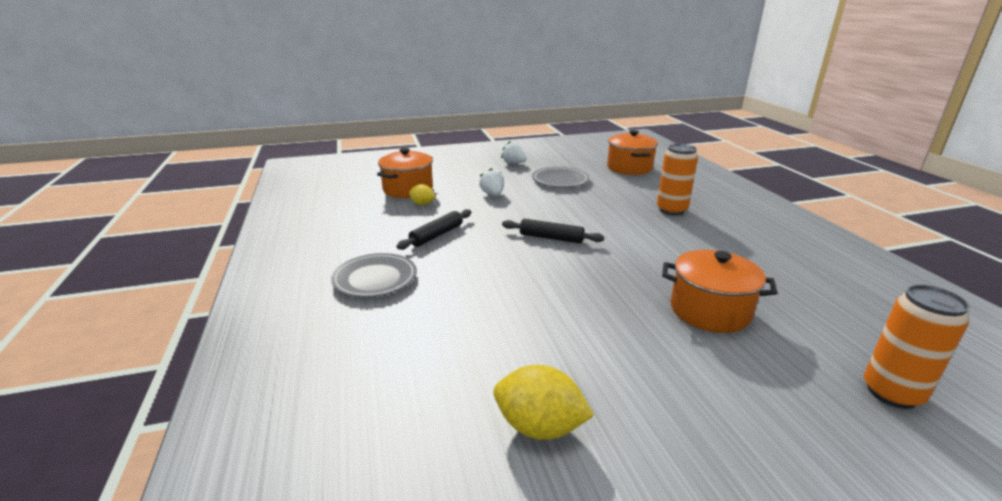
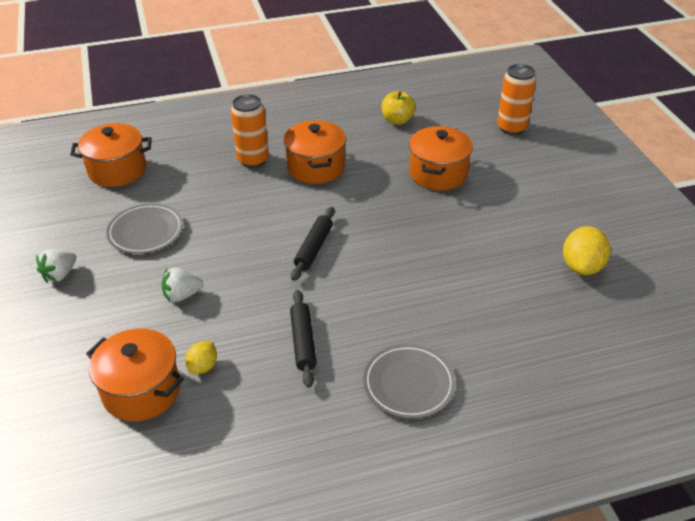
camera: 90 degrees left, 15 degrees up
black rolling pin [396,209,472,250] -> black rolling pin turned 45 degrees clockwise [290,290,317,388]
none -> orange pot [283,120,346,184]
none -> yellow apple [382,91,415,125]

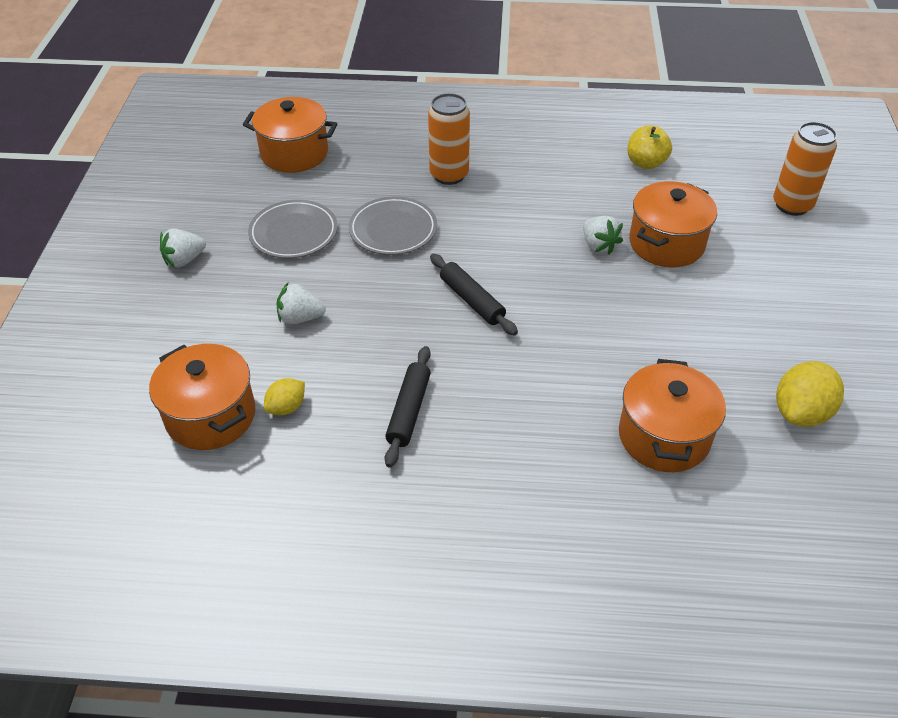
camera: 20 degrees right, 5 degrees up
orange pot [283,120,346,184] -> orange pot moved to [619,359,726,472]
black rolling pin [291,207,335,281] -> black rolling pin turned 75 degrees counterclockwise [430,254,518,336]
grey plate [363,344,456,419] -> grey plate moved to [349,197,437,255]
none -> white strawberry [583,216,623,255]

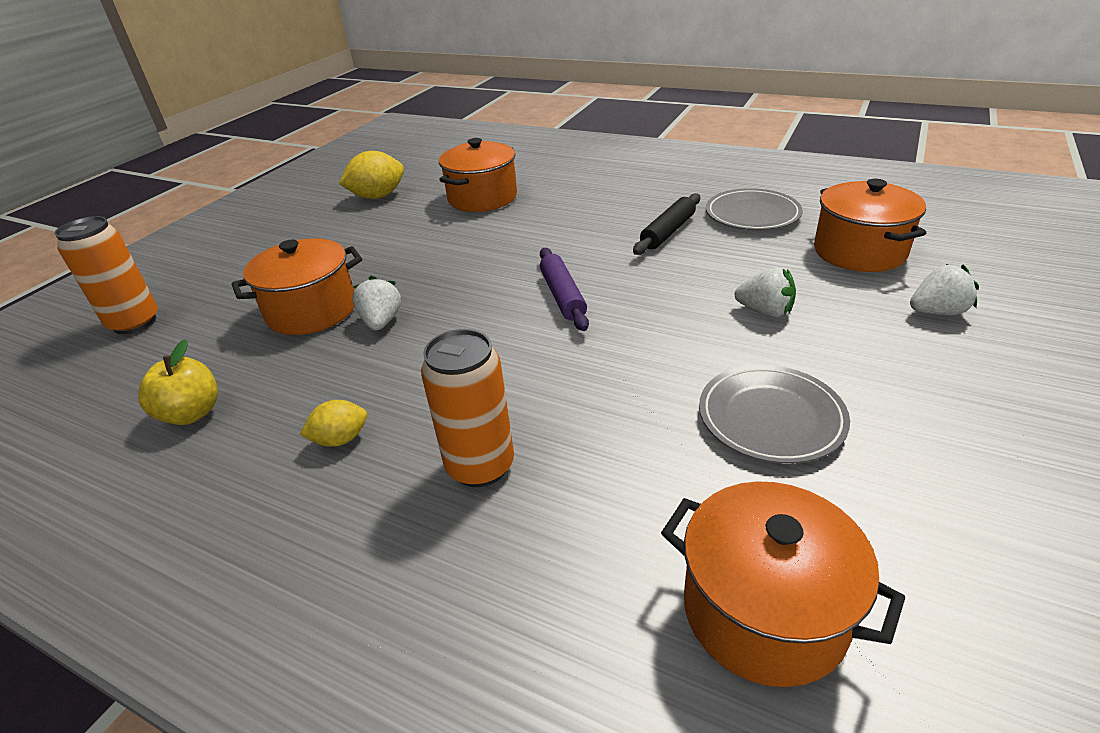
camera: 155 degrees left, 10 degrees down
white strawberry [160,229,206,267] -> white strawberry moved to [910,264,979,315]
yellow lemon [264,378,305,415] -> yellow lemon moved to [300,400,367,447]
grey plate [349,197,437,255] -> grey plate moved to [706,188,803,230]
black rolling pin [430,254,518,336] -> purple rolling pin [540,248,589,331]

